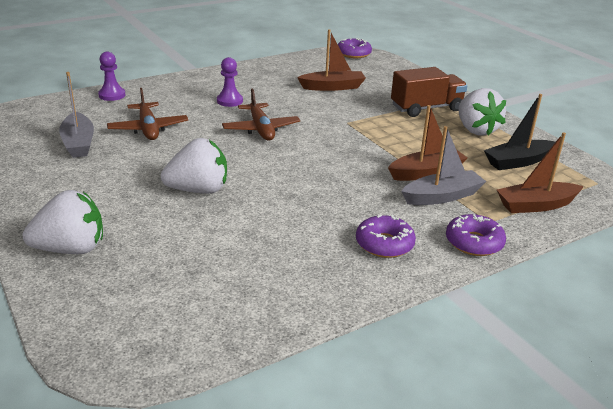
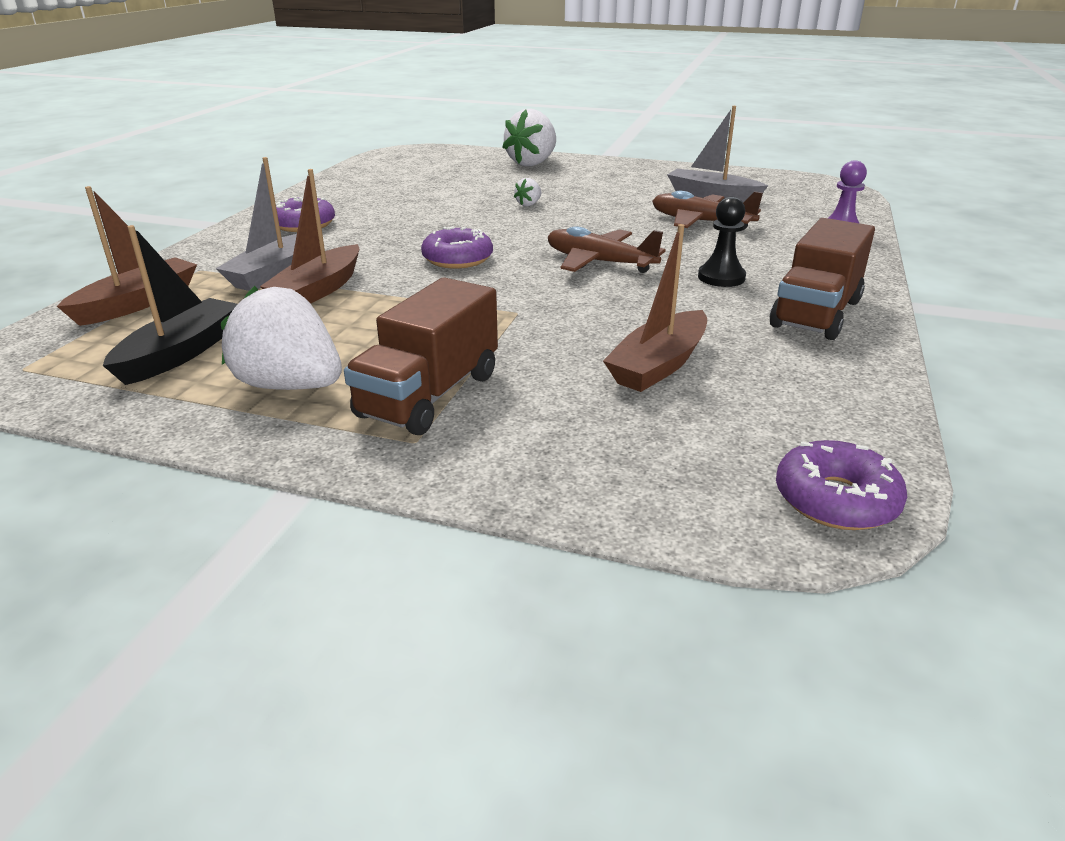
camera: 140 degrees right, 0 degrees up
white strawberry [161,138,227,194] -> white strawberry [514,178,541,206], size x0.44
purple pawn [217,57,243,107] -> black pawn [698,197,746,287]
purple donut [446,214,506,256] -> purple donut moved to [421,227,493,269]
none -> brown truck [770,218,875,340]

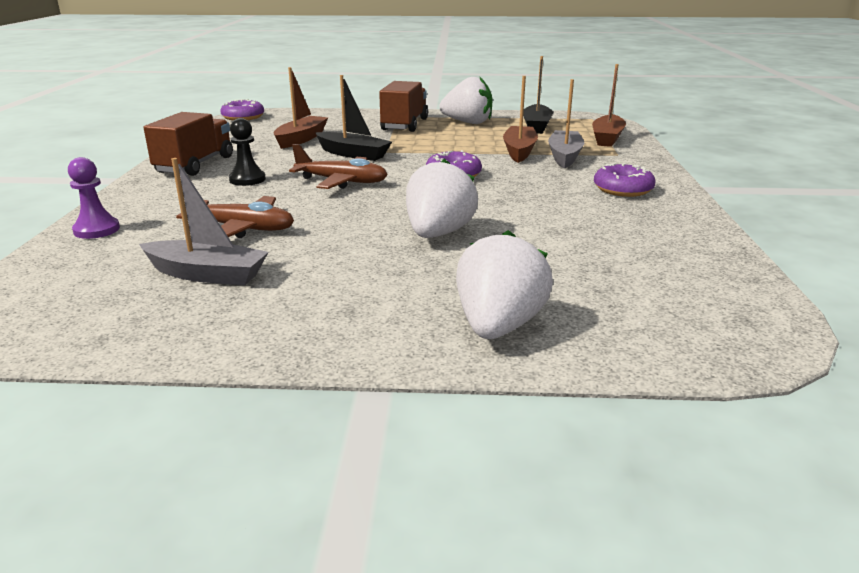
camera: 165 degrees right, 5 degrees down
white strawberry [514,178,541,206] -> white strawberry [406,159,478,238], size x2.29
none -> black boat [315,75,392,161]

